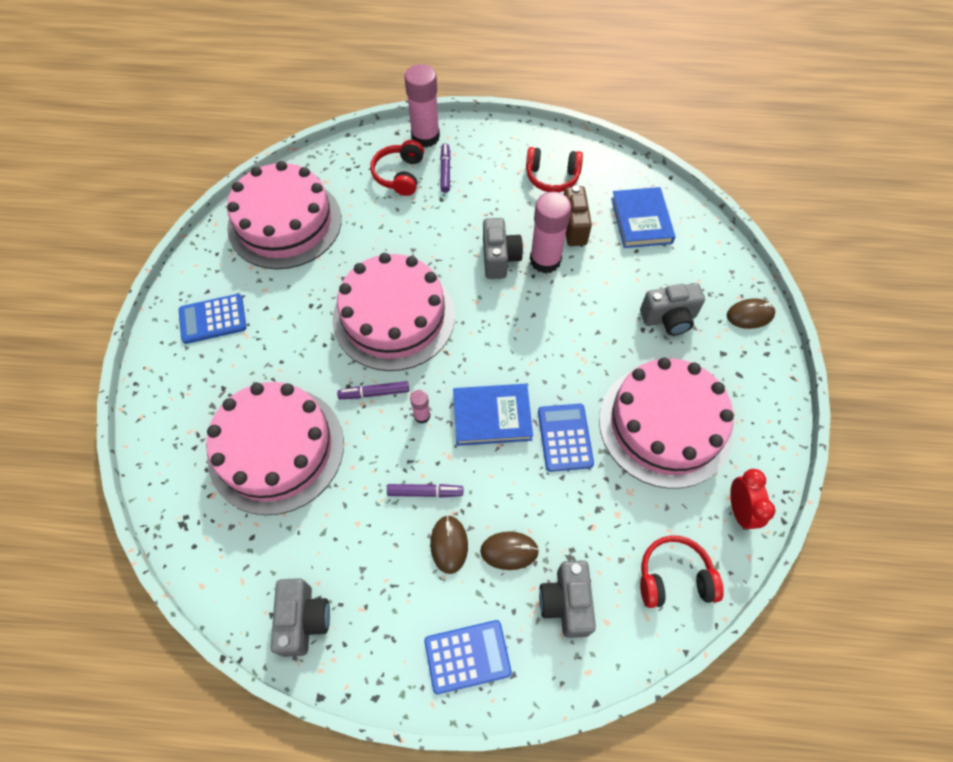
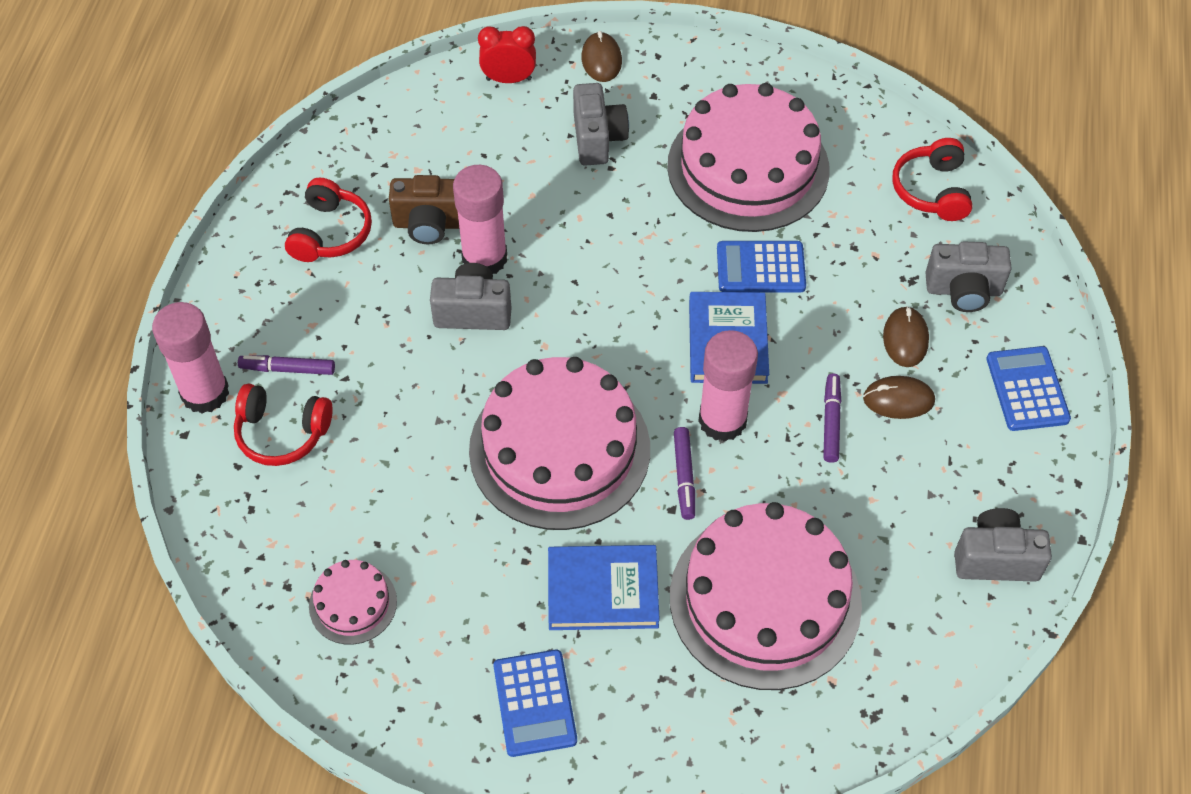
camera: 85 degrees left, 5 degrees down
pink cake [227,161,342,269] -> pink cake [309,560,397,645], size x0.46
pink glue stick [410,390,430,423] -> pink glue stick [698,330,758,442], size x2.14
blue book [611,187,676,248] -> blue book moved to [548,545,660,630]
red clock [730,469,775,530] -> red clock moved to [478,26,536,83]

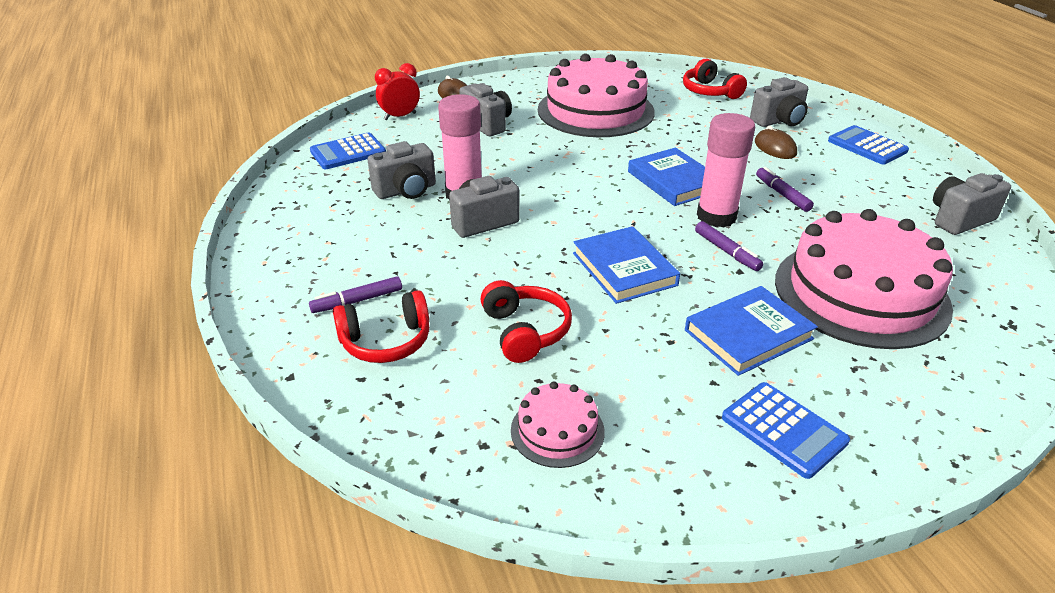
camera: 30 degrees left, 20 degrees down
pink glue stick [152,302,229,414] -> none
red headphones [285,178,372,262] -> red headphones moved to [480,280,572,363]
brown camera [389,175,460,244] -> grey camera [367,141,436,199]
pink cake [469,357,650,530] -> blue book [573,226,680,304]
blue calculator [717,241,806,292] -> blue calculator moved to [310,133,386,169]
brown mouse [863,376,935,419] -> none

